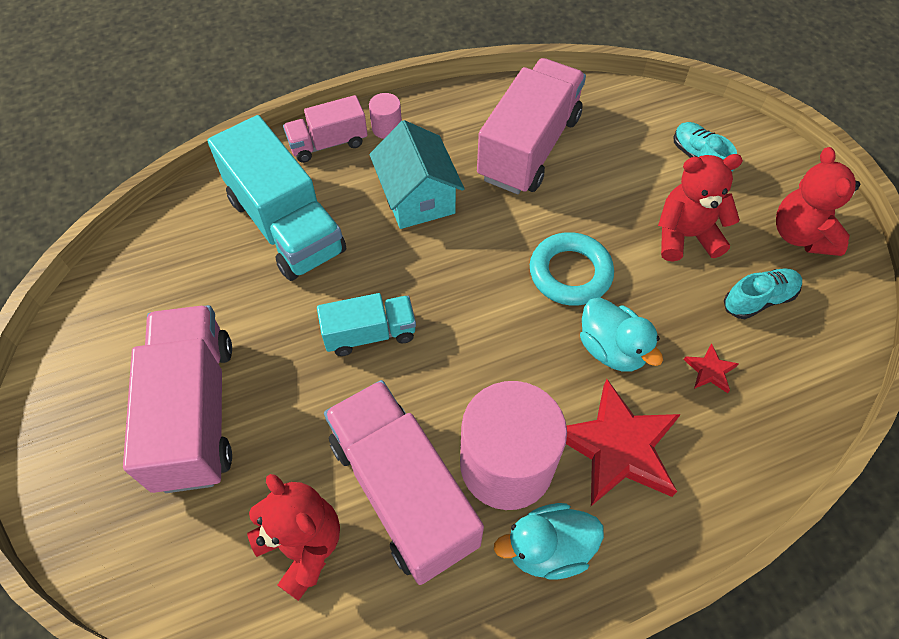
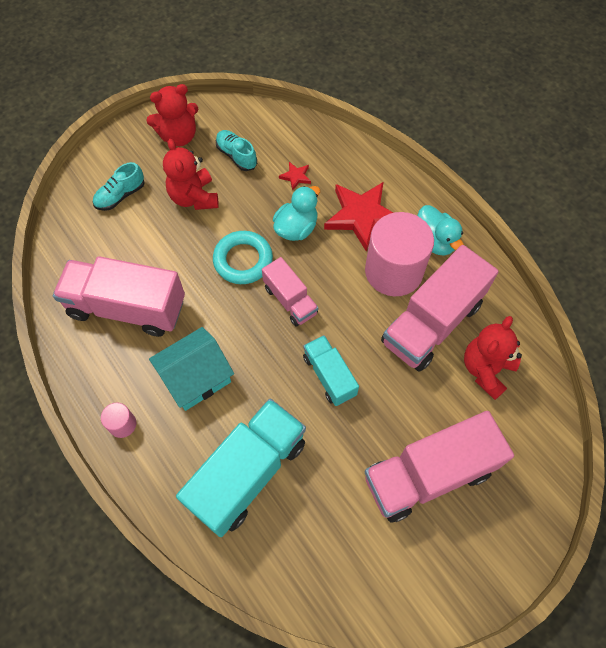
camera: 105 degrees left, 5 degrees up
pink truck [283,95,368,163] -> pink truck moved to [262,257,318,327]

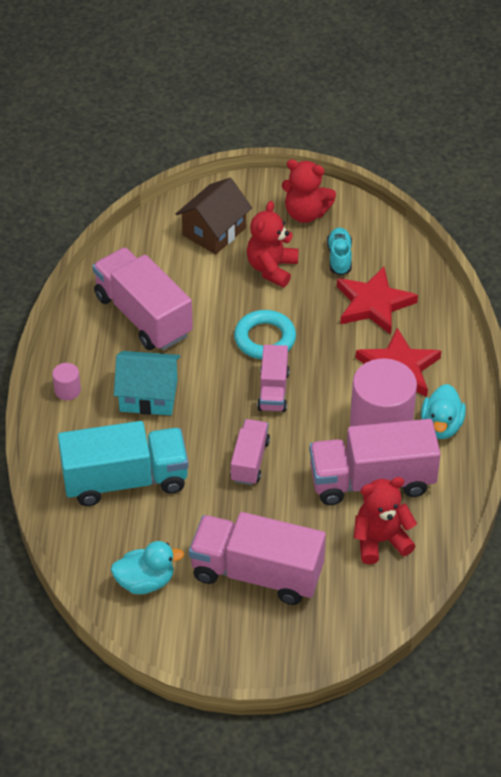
camera: 40 degrees right, 15 degrees down
turquoise shoe [93,162,145,211] -> brown house [176,178,252,254]
turquoise duck [273,186,320,241] -> turquoise duck moved to [111,541,184,594]
red star [279,162,311,191] -> red star [337,267,418,334], size x2.32
turquoise truck [303,335,359,406] -> pink truck [230,419,270,485]

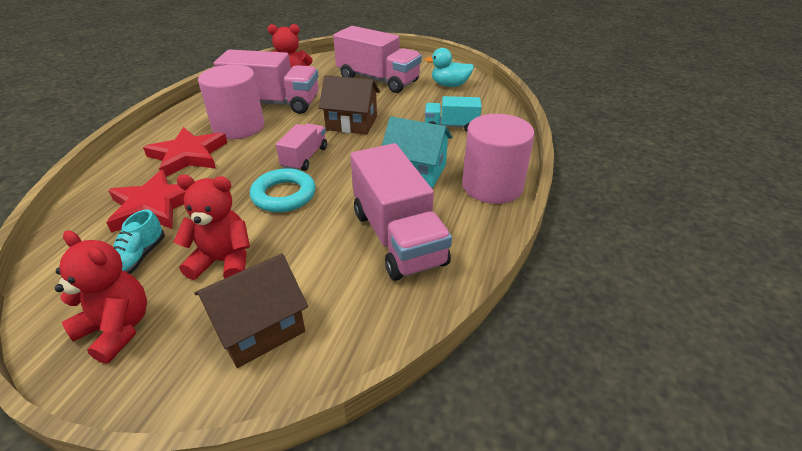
camera: 165 degrees left, 10 degrees down
pink cylinder [52,363,81,400] -> pink cylinder [462,114,535,204], size x2.34
turquoise truck [58,421,189,506] -> turquoise truck [425,96,482,132], size x0.55
pink truck [230,419,270,485] -> brown house [319,75,380,134]
red teddy bear [247,201,299,287] -> red teddy bear turned 120 degrees counterclockwise [173,175,250,280]
turquoise duck [421,384,466,439] -> none

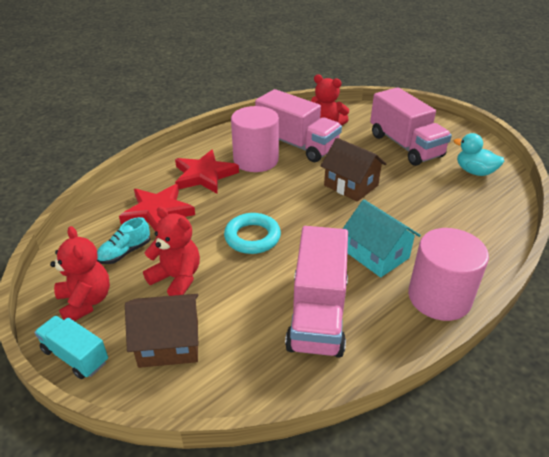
camera: 30 degrees right, 0 degrees up
pink truck [276,124,327,171] -> none
turquoise truck [425,96,482,132] -> turquoise truck moved to [34,316,108,379]

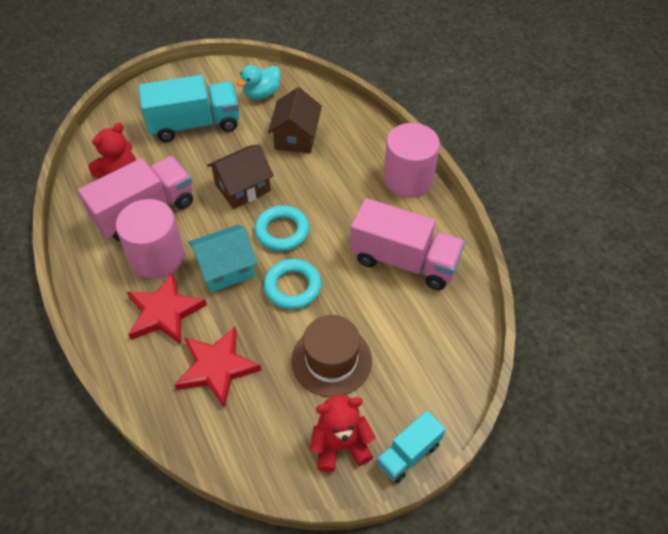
camera: 75 degrees left, 15 degrees up
turquoise shoe [97,217,150,264] -> none
brown house [125,294,199,368] -> brown house moved to [268,87,322,153]
red teddy bear [143,207,200,296] -> brown hat [291,315,372,397]
turquoise house [343,200,421,277] -> turquoise house moved to [188,224,257,293]
pink truck [370,87,452,166] -> turquoise truck [139,75,239,142]
none -> turquoise ring [254,205,309,251]

